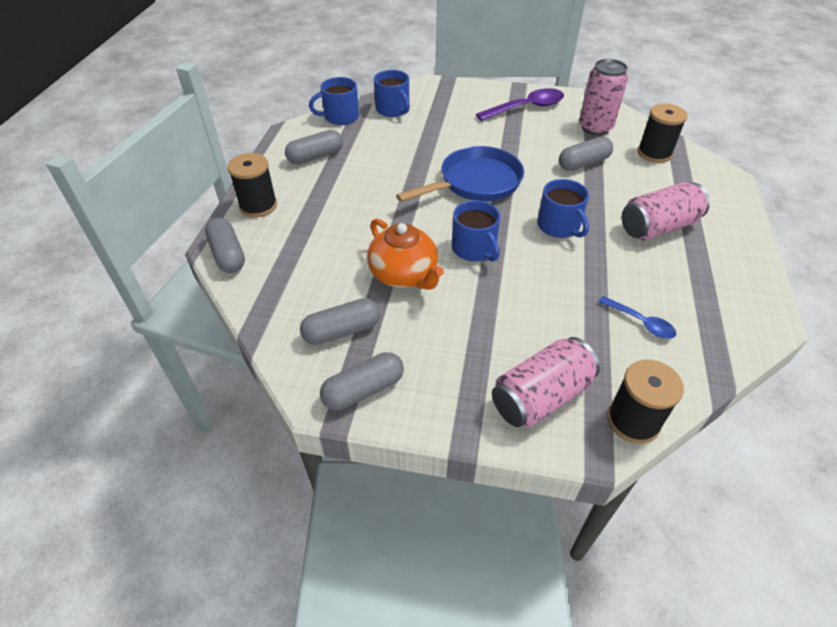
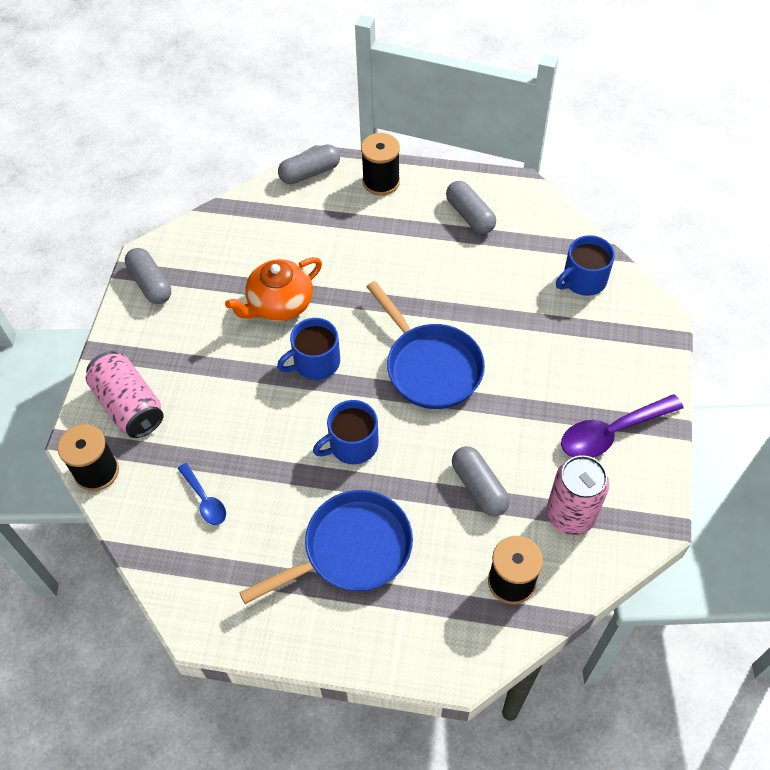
camera: 90 degrees right, 10 degrees up
grey capsule [300,298,380,345] -> none
blue mug [309,77,359,125] -> none
purple spoon [476,88,564,121] -> purple spoon turned 90 degrees clockwise [561,394,683,458]
blue spoon [598,296,677,339] -> blue spoon turned 75 degrees counterclockwise [178,463,226,525]
pink can [622,182,710,240] -> blue pan [239,490,413,604]

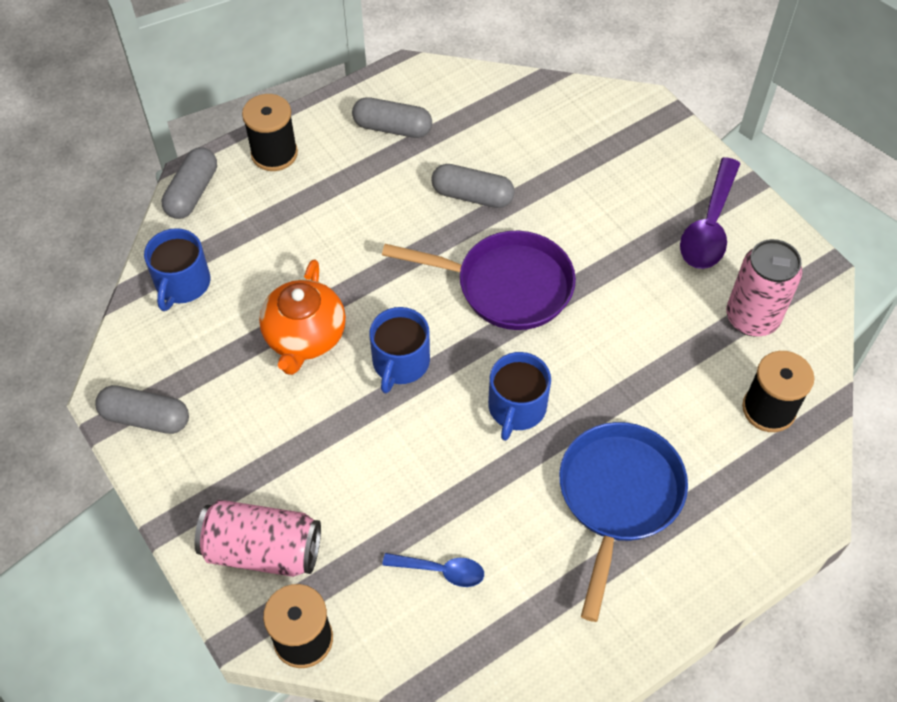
camera: 45 degrees left, 0 degrees up
blue pan [367,281,485,409] -> purple pan [382,231,576,330]
grey capsule [452,446,510,516] -> grey capsule moved to [431,164,515,208]
blue mug [556,235,615,296] -> blue mug moved to [144,228,210,311]

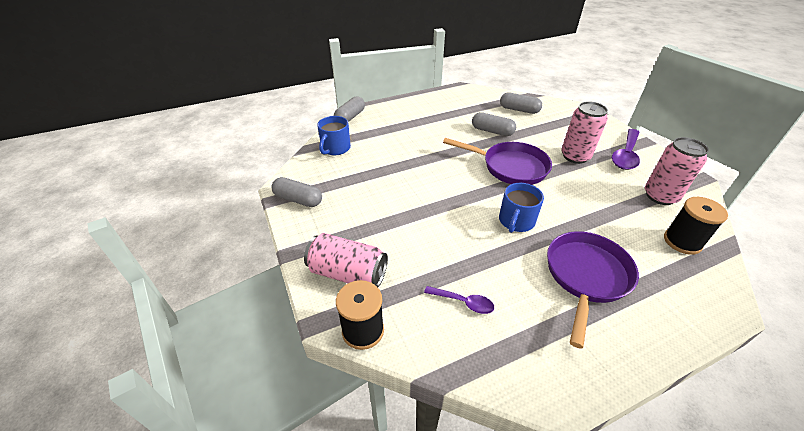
camera: 10 degrees right, 15 degrees down
black spool [242,94,298,171] -> none
orange teapot [259,259,346,375] -> none
grey capsule [352,97,432,138] -> grey capsule moved to [500,92,542,114]
blue mug [369,307,430,393] -> none
blue spoon [382,553,484,587] -> purple spoon [424,286,494,314]
blue pan [559,422,688,622] -> purple pan [547,231,639,349]
none -> pink can [561,101,608,164]

